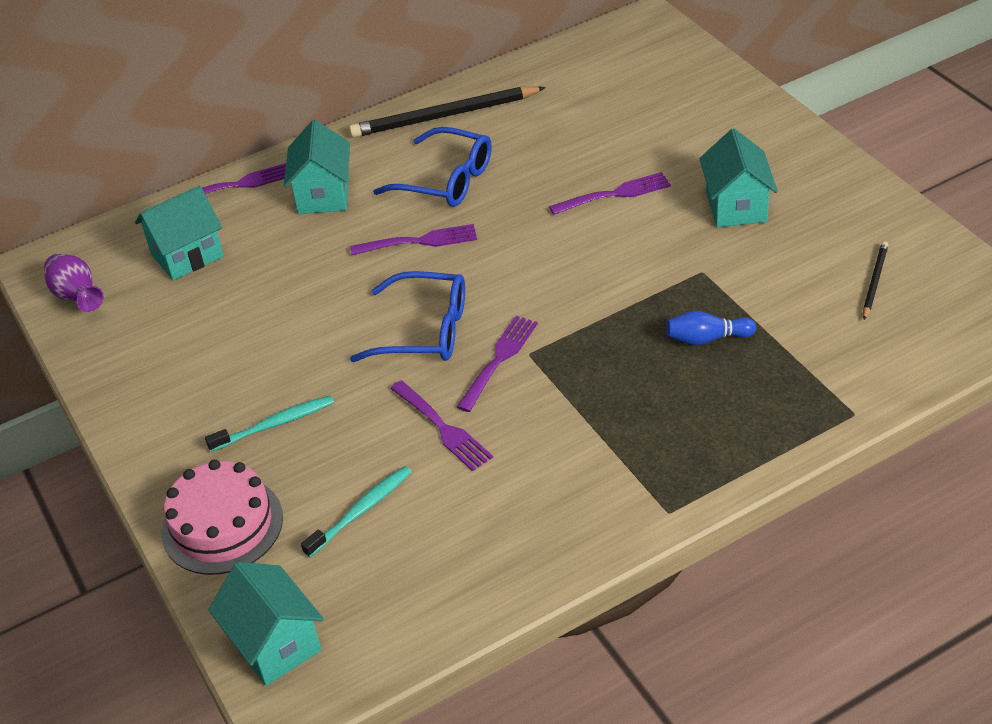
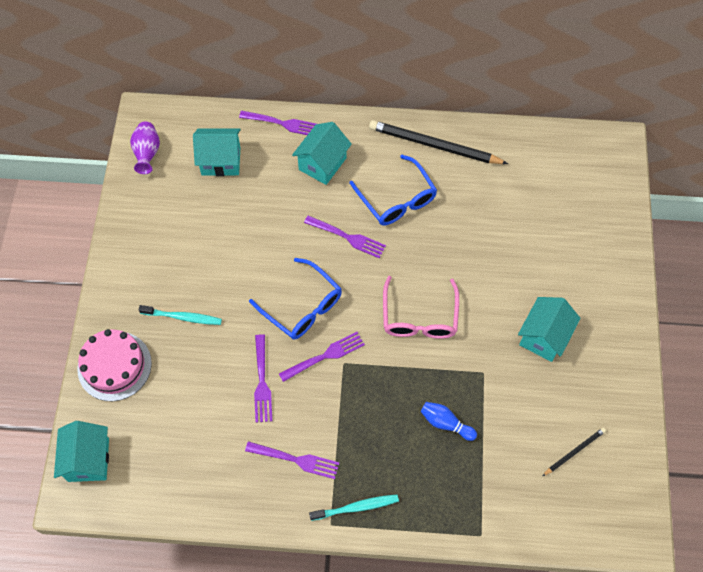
camera: 30 degrees right, 20 degrees up
turquoise toothbrush [301,466,412,557] -> turquoise toothbrush moved to [309,494,399,521]
purple fork [549,172,671,215] -> purple fork moved to [245,441,339,479]
none -> pink glasses [383,276,459,339]

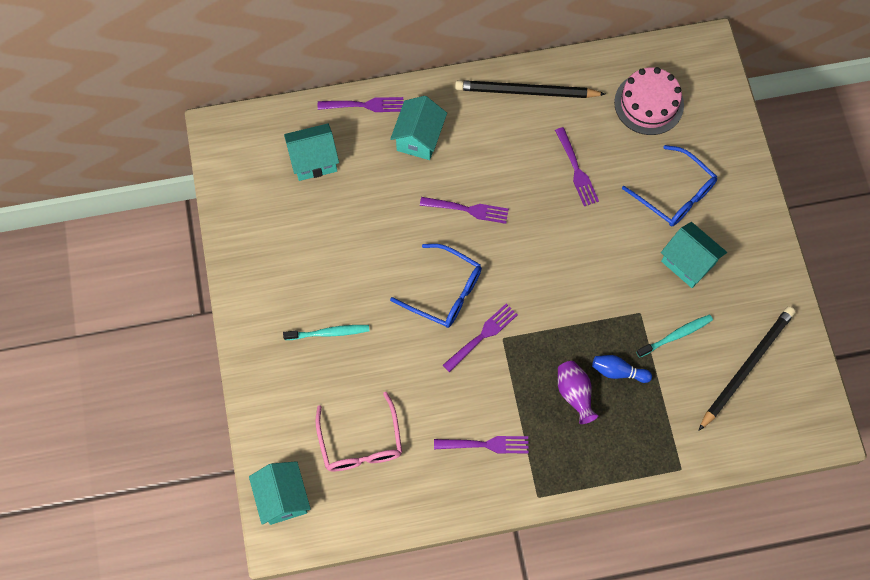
camera: 15 degrees left, 5 degrees up
pink cake [77,329,152,401] -> pink cake moved to [614,67,684,135]
purple vase [130,121,160,174] -> purple vase moved to [558,361,598,424]
purple fork [254,334,272,423] -> purple fork moved to [555,127,599,206]
turquoise toothbrush [309,494,399,521] -> turquoise toothbrush moved to [636,314,713,358]
blue glasses [349,155,437,225] -> blue glasses moved to [622,145,717,226]
pink glasses [383,276,459,339] -> pink glasses moved to [316,392,402,472]
turquoise house [518,297,581,362] -> turquoise house turned 60 degrees counterclockwise [661,222,727,288]
black pencil [543,428,606,476] -> black pencil [699,306,796,431], size x2.02

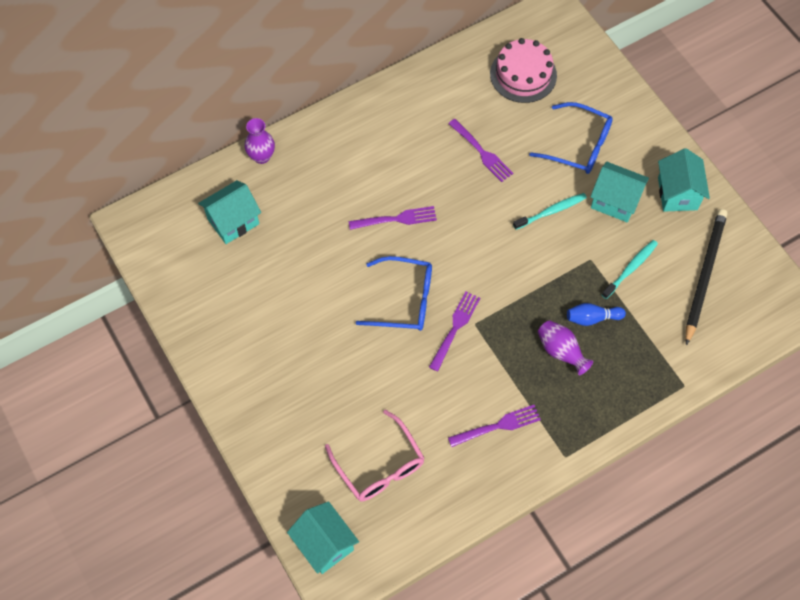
camera: 20 degrees left, 5 degrees down
turquoise toothbrush [283,325,369,340] -> turquoise toothbrush moved to [513,193,587,230]
purple fork [318,97,403,112] -> purple vase [245,118,275,164]
turquoise house [390,96,447,160] -> turquoise house moved to [658,148,710,212]
black pencil [455,80,605,98] -> none

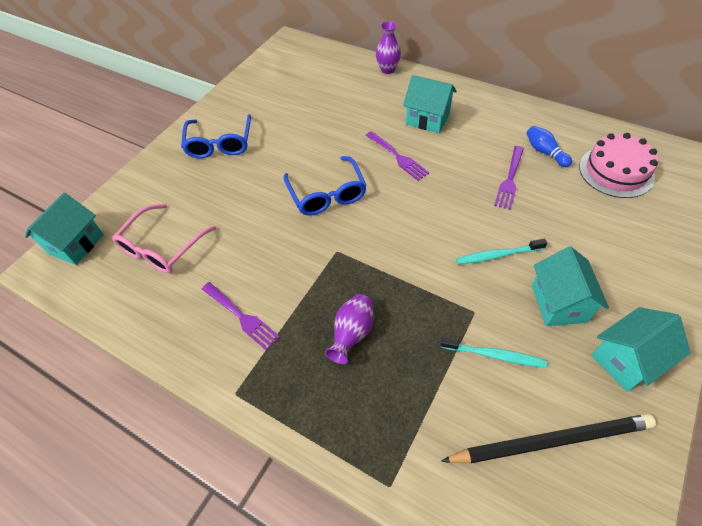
camera: 65 degrees right, 10 degrees down
turquoise house [198,180,261,244] -> turquoise house moved to [403,75,457,133]
purple fork [429,292,480,371] -> none
turquoise toothbrush [513,193,587,230] -> turquoise toothbrush turned 135 degrees clockwise [456,239,547,264]
blue glasses [529,102,613,174] -> blue glasses moved to [181,114,251,158]
blue bowling pin [567,303,626,326] -> blue bowling pin moved to [526,126,572,167]

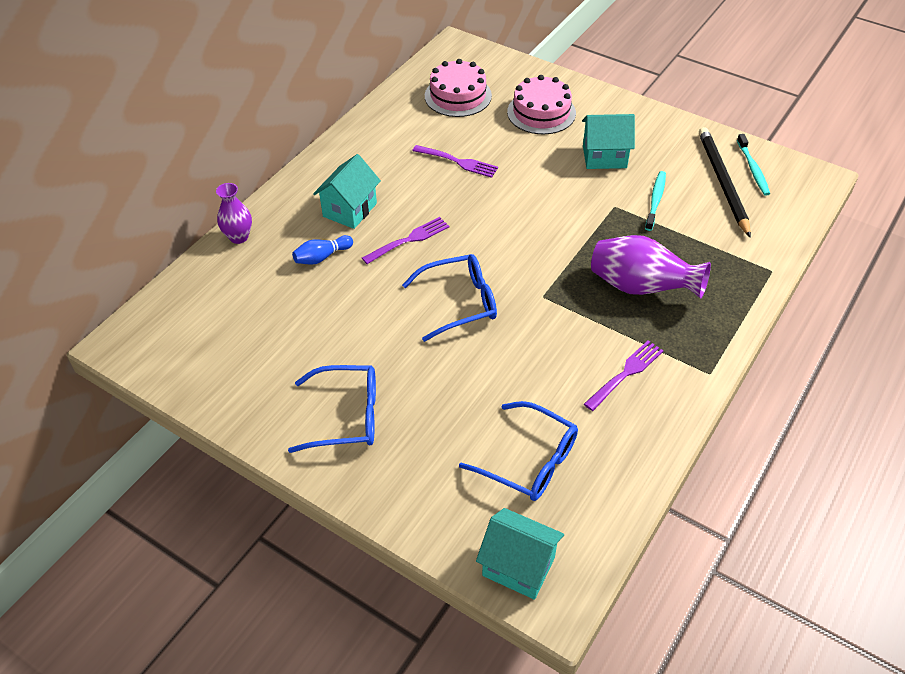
camera: 90 degrees left, 5 degrees down
pink glasses [112,204,216,273] -> blue glasses [459,401,578,501]
purple vase [325,294,373,364] -> purple vase [591,235,711,299], size x1.66
turquoise toothbrush [456,239,547,264] -> turquoise toothbrush moved to [737,134,770,196]
blue bowling pin [526,126,572,167] -> blue bowling pin moved to [292,235,353,265]
turquoise house [591,307,691,392] -> none
none -> pink cake [507,75,576,134]

